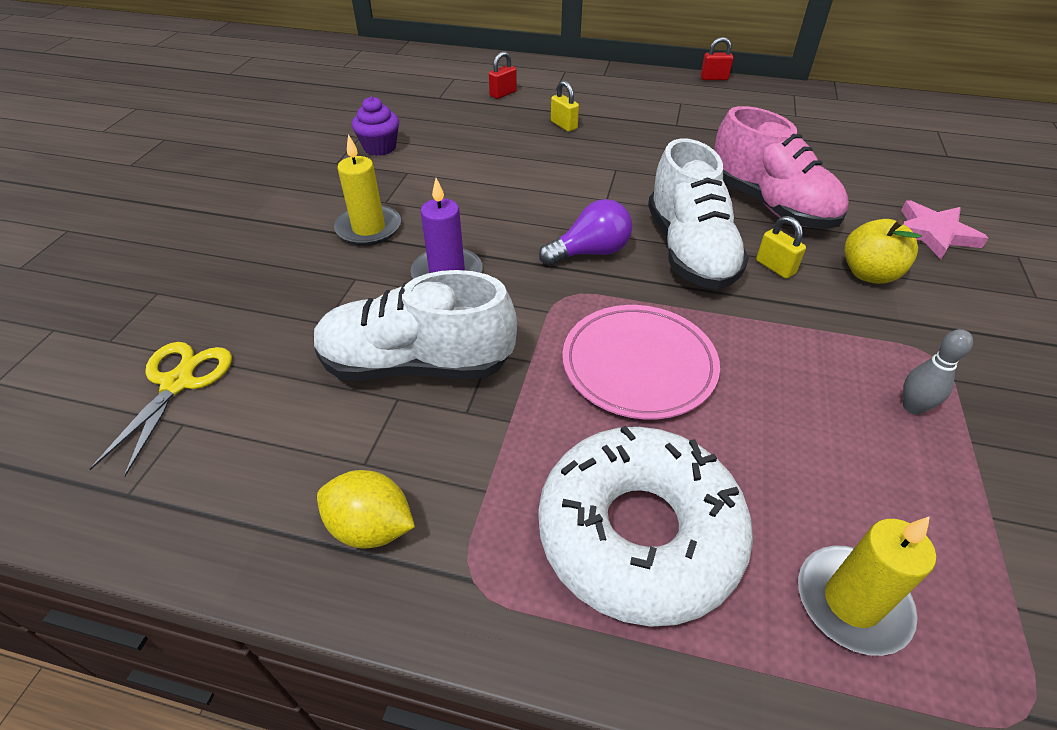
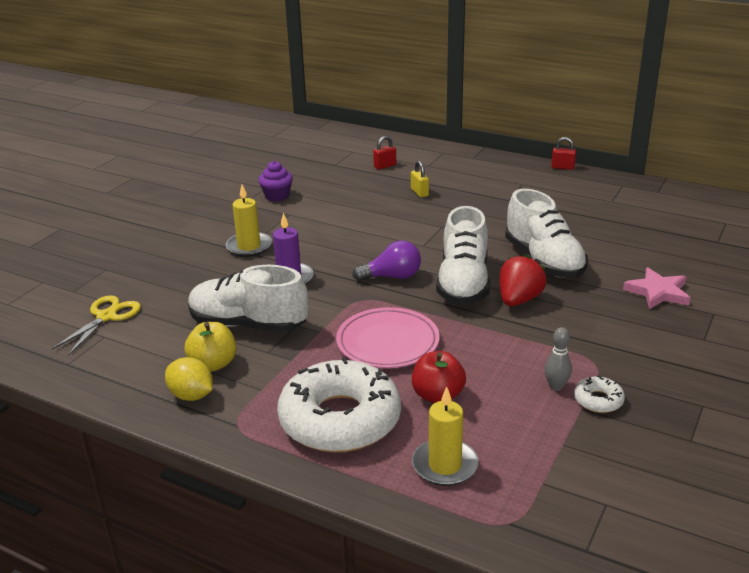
camera: 15 degrees right, 15 degrees down
pink shoe [714,106,849,229] -> white shoe [505,189,588,278]
yellow padlock [756,216,806,279] -> red strawberry [500,254,547,306]
yellow apple [844,219,922,284] -> yellow apple moved to [185,322,236,372]
none -> red apple [412,351,466,403]
none -> white donut [574,376,625,413]

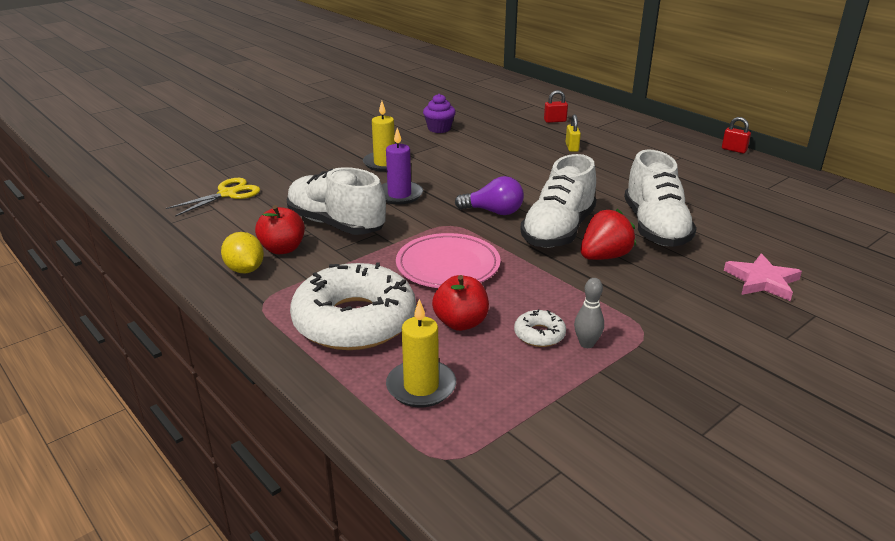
camera: 20 degrees right, 0 degrees up
yellow apple [185,322,236,372] -> red apple [255,205,305,254]
white donut [574,376,625,413] -> white donut moved to [514,309,566,347]

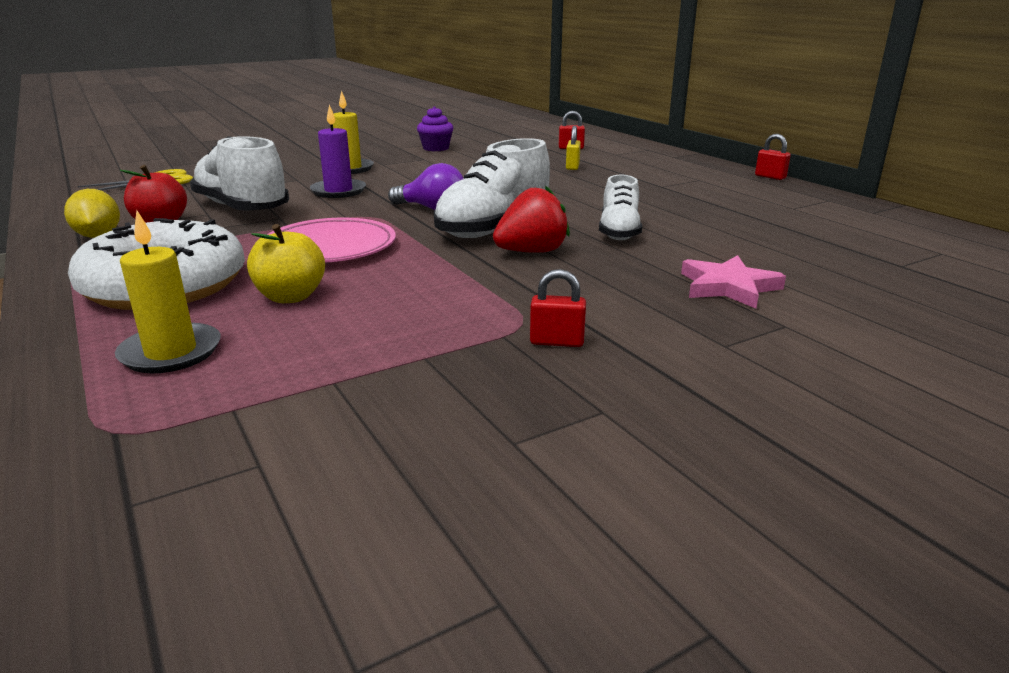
camera: 10 degrees right, 5 degrees down
red apple [432,275,489,331] -> yellow apple [247,224,325,303]
white donut [514,309,566,347] -> none
grey bowling pin [574,278,604,348] -> none
white shoe [624,149,697,247] -> white shoe [599,175,642,240], size x0.61
none -> red padlock [530,269,586,347]

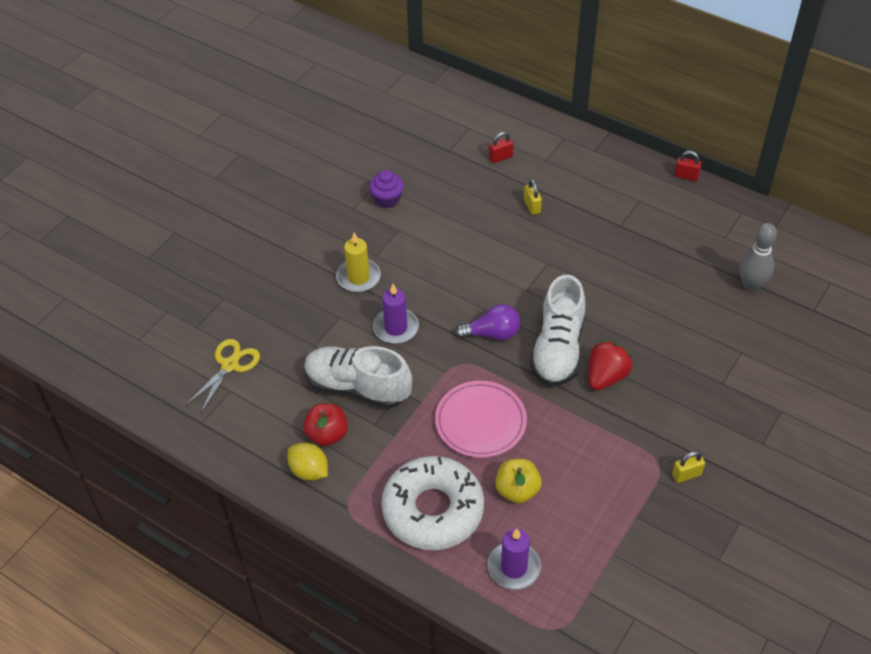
camera: 25 degrees left, 25 degrees up
yellow candle [115,211,221,373] -> purple candle [487,529,541,590]
red padlock [530,269,586,347] -> yellow padlock [672,451,705,483]
white shoe [599,175,642,240] -> none
pink star [681,255,786,309] -> none
none -> grey bowling pin [739,223,777,292]

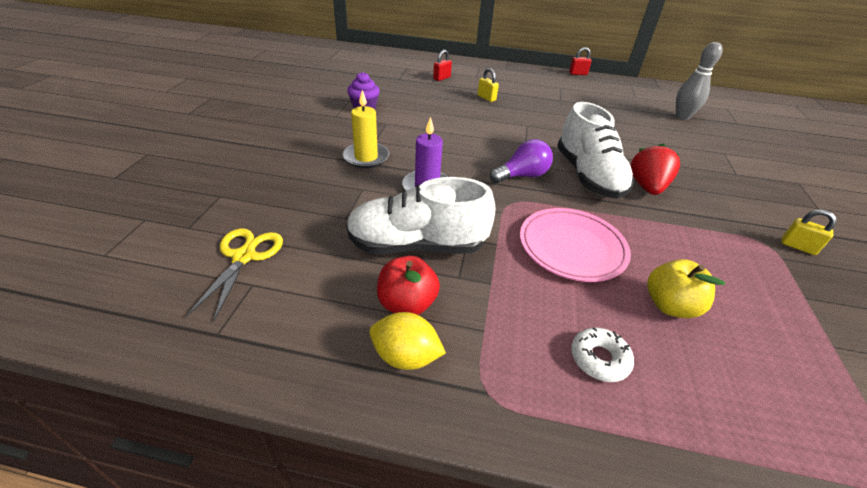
camera: 25 degrees left, 10 degrees down
white donut [381,456,484,550] -> white donut [571,327,634,382], size x0.41
purple candle [487,529,541,590] -> none
yellow padlock [672,451,705,483] -> yellow padlock turned 75 degrees clockwise [781,210,837,255]

